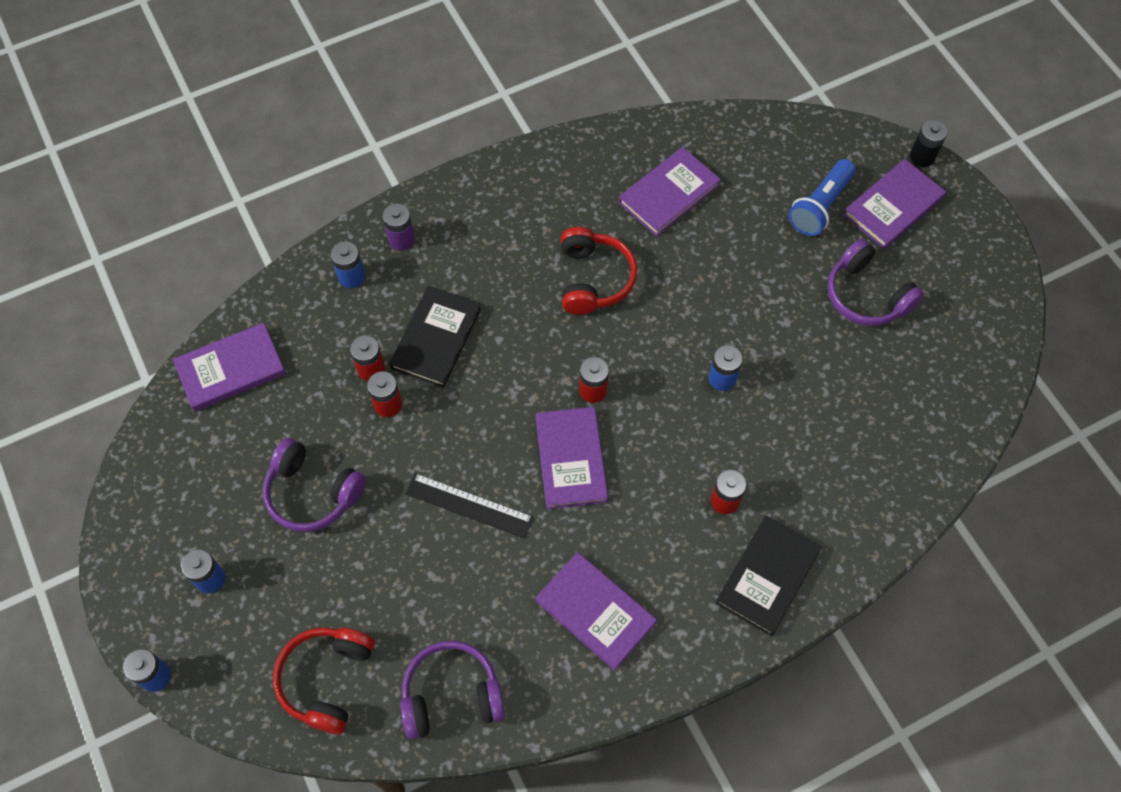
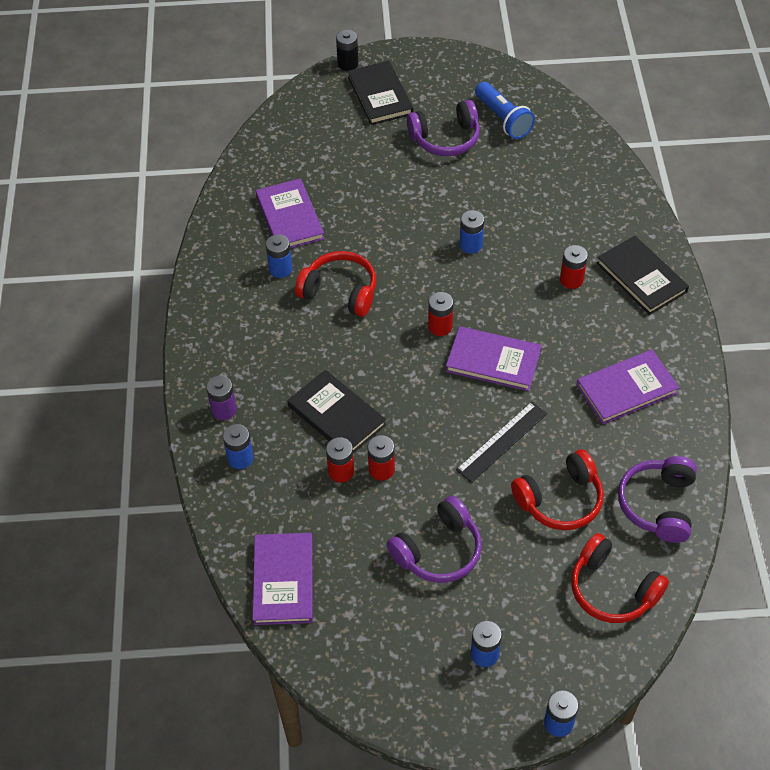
camera: 65 degrees left, 10 degrees down
blue flashlight [788,159,855,236] -> blue flashlight moved to [475,82,535,139]
purple book [843,159,946,249] -> black book [348,61,413,125]
none -> blue battery [266,234,292,278]
none -> red headphones [511,450,604,530]

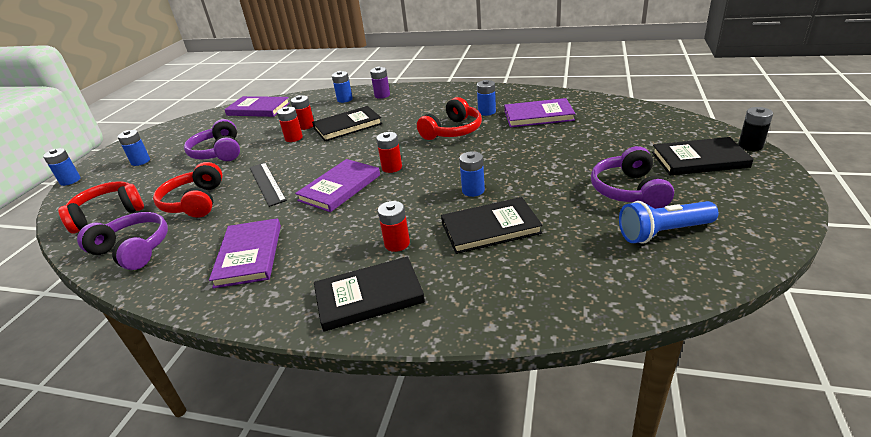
camera: 110 degrees right, 20 degrees down
none -> black book [441,197,543,254]

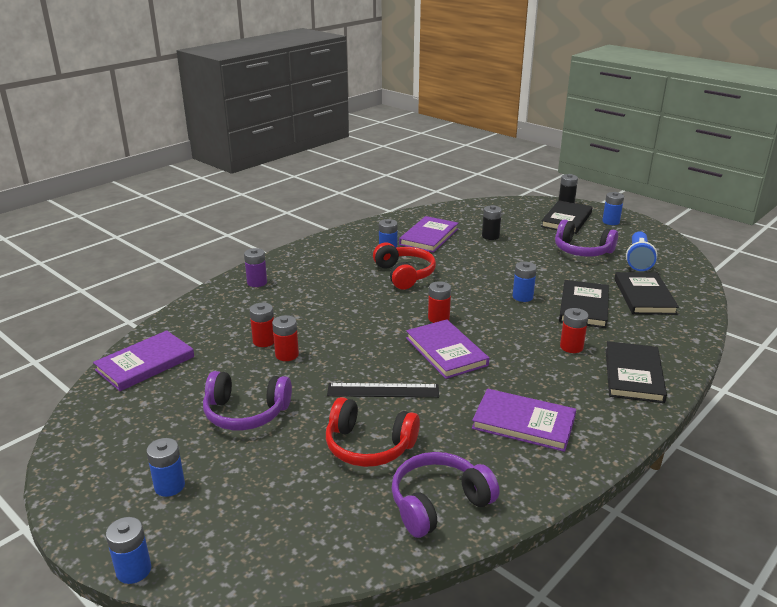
camera: 65 degrees left, 5 degrees down
red headphones [58,181,144,234] -> none
black book [312,106,382,141] -> black book moved to [615,272,679,315]
blue battery [332,71,353,103] -> blue battery moved to [602,192,624,225]
none -> black battery [482,205,502,240]

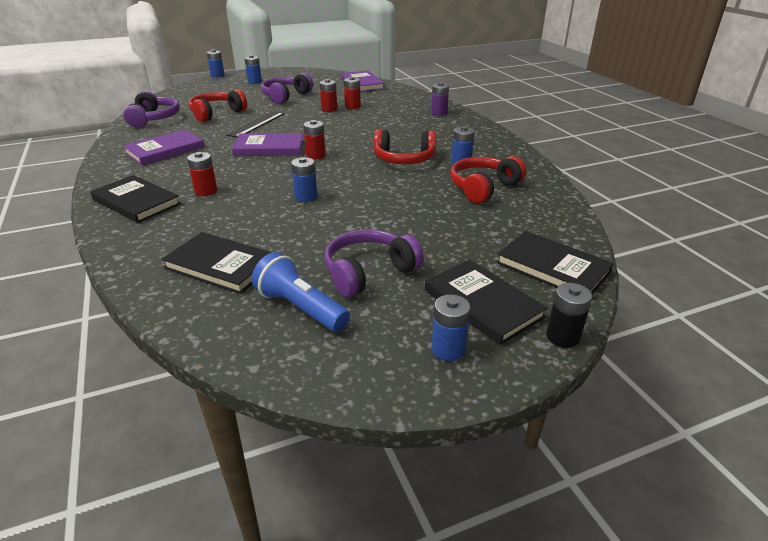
camera: 115 degrees right, 5 degrees up
purple book [399,216,458,253] -> red headphones [450,156,526,203]
black battery [482,205,502,240] -> none
black book [559,280,609,328] -> black book moved to [496,231,614,294]

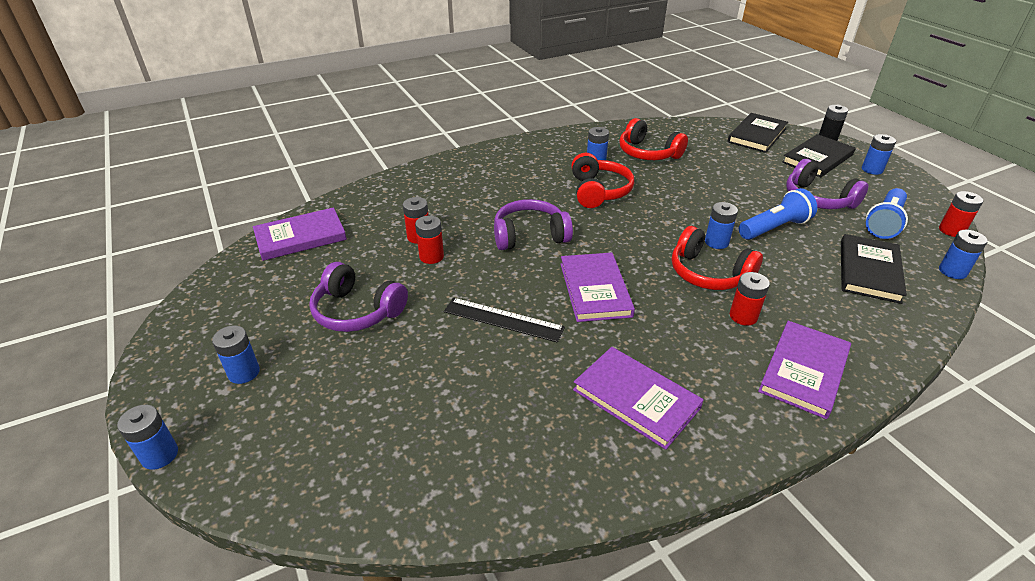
camera: 95 degrees left, 5 degrees up
black book [90,175,181,223] -> purple book [758,321,851,419]
purple headphones [123,91,180,128] -> purple headphones moved to [494,199,573,250]
red headphones [188,90,247,122] -> red headphones moved to [672,226,763,290]
red battery [303,120,326,159] -> red battery moved to [939,191,983,237]
purple battery [431,82,449,116] -> none
none -> blue flashlight [739,188,817,240]
none -> blue battery [939,230,988,279]

